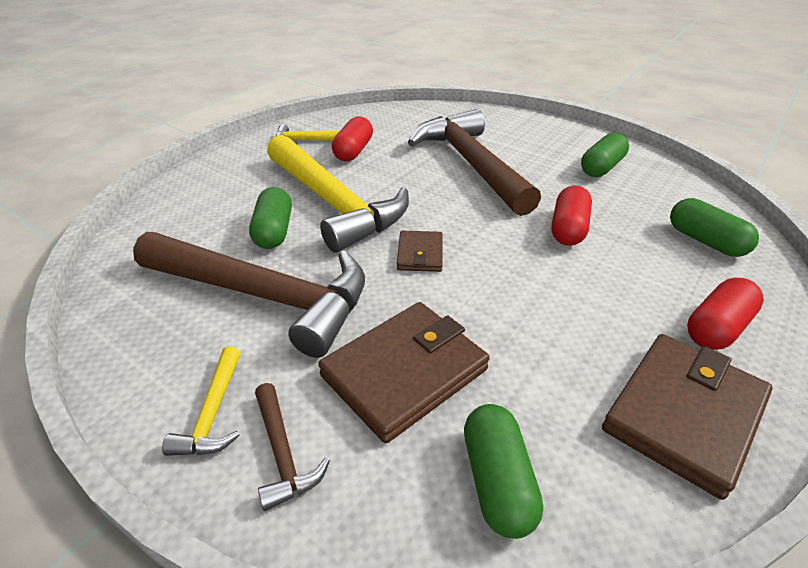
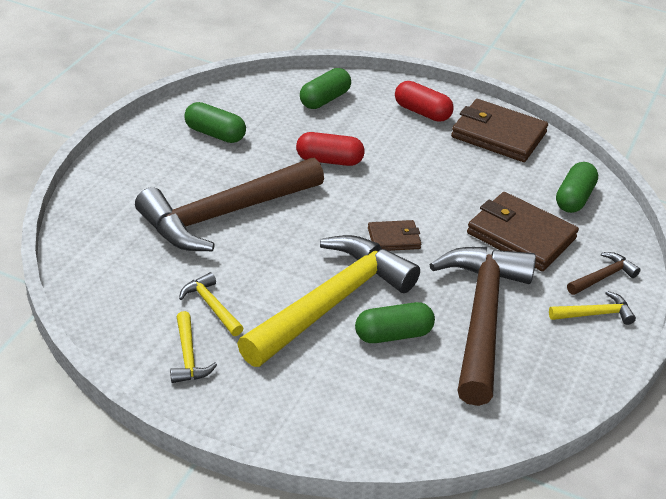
camera: 105 degrees left, 0 degrees up
red capsule [332,116,373,161] -> yellow hammer [179,272,244,336]
green capsule [464,404,543,539] -> green capsule turned 45 degrees counterclockwise [556,162,598,213]

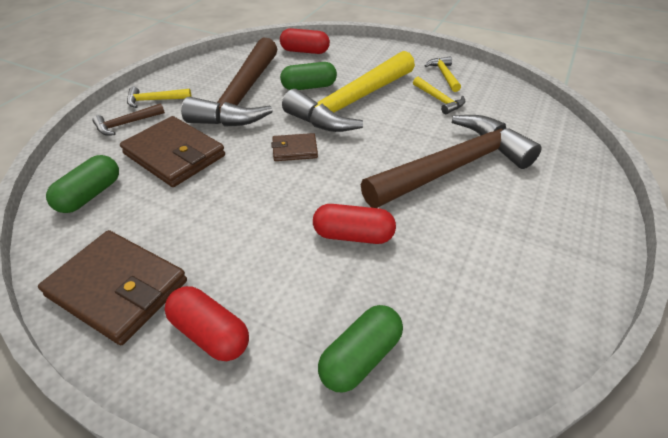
camera: 175 degrees left, 5 degrees up
green capsule [184,102,246,143] -> none
none -> red capsule [280,28,330,54]

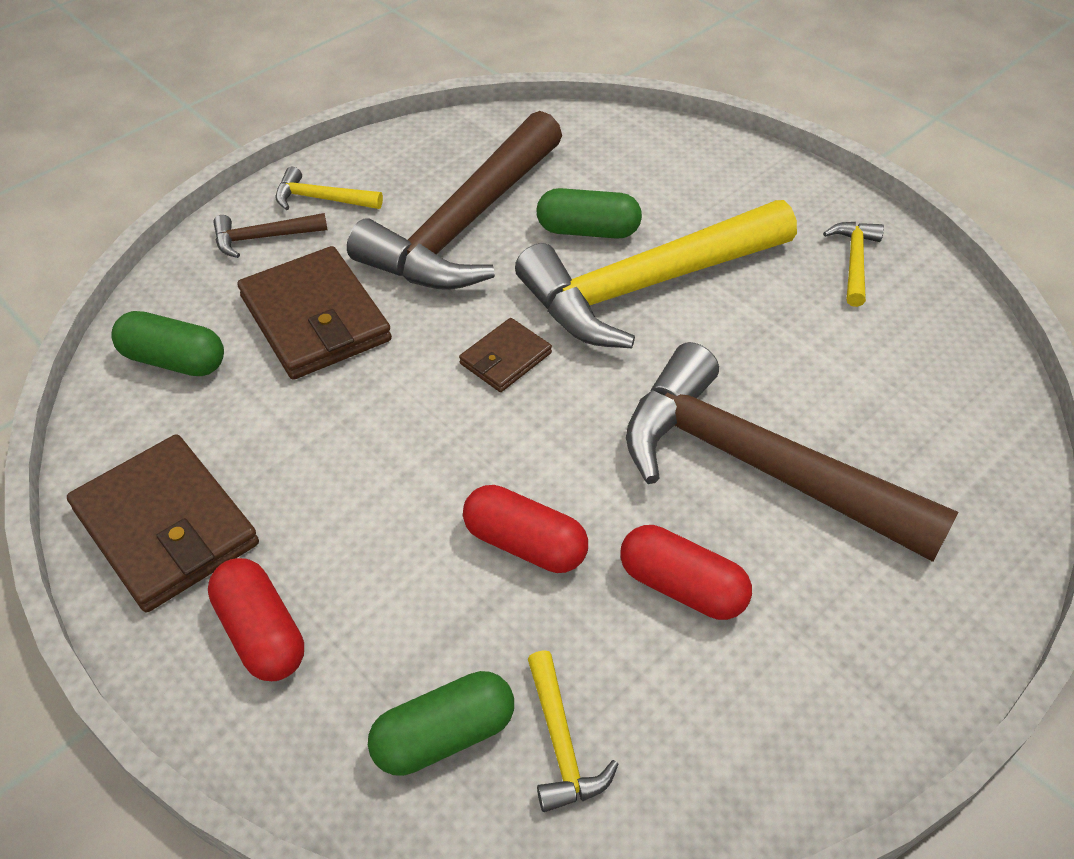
camera: 20 degrees right, 5 degrees up
green capsule [46,155,119,213] -> green capsule turned 60 degrees clockwise [111,311,224,376]
brown wallet [271,133,318,161] -> brown wallet turned 60 degrees counterclockwise [459,318,552,392]
red capsule [280,28,330,54] -> red capsule moved to [620,525,752,620]
brown hammer [361,115,542,208] -> brown hammer turned 135 degrees counterclockwise [626,342,959,562]
yellow hammer [413,77,465,114] -> yellow hammer moved to [528,650,618,812]

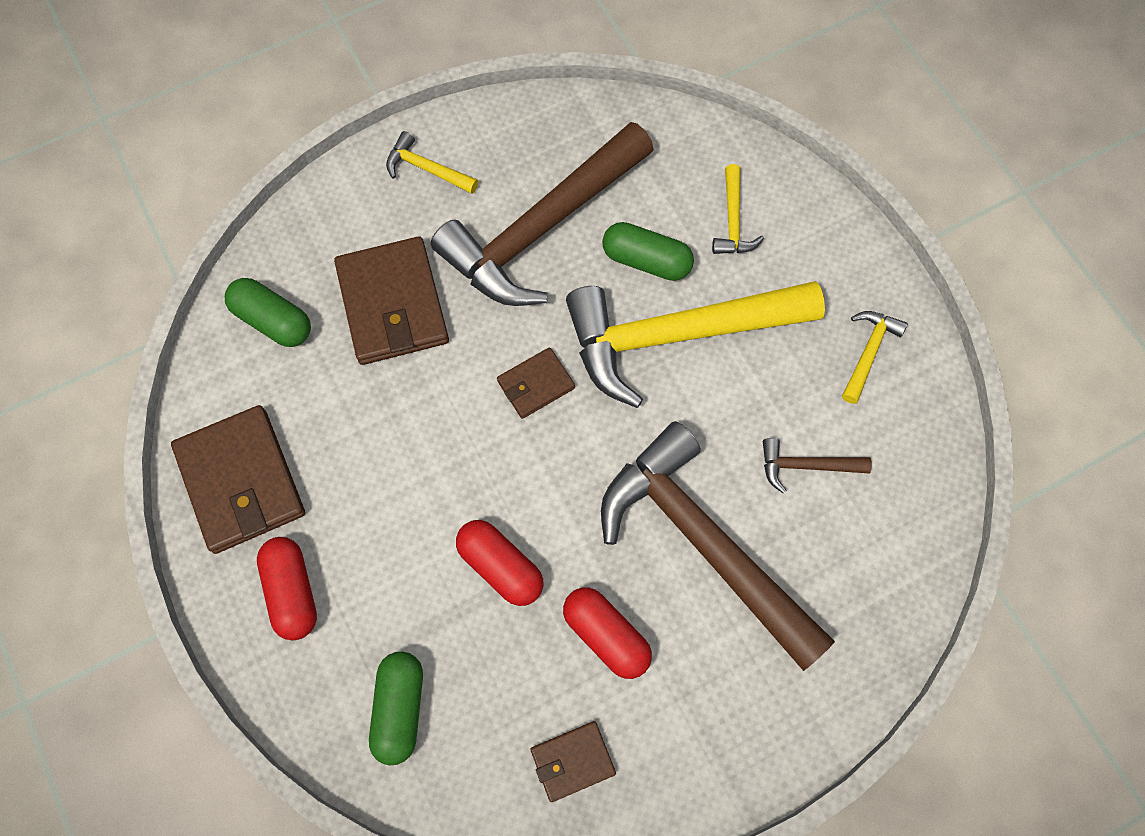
camera: 15 degrees right, 20 degrees up
brown hammer [213,213,328,258] -> brown hammer moved to [763,438,872,494]
green capsule [368,671,514,776] -> green capsule turned 75 degrees counterclockwise [369,652,423,765]
yellow hammer [528,650,618,812] -> yellow hammer moved to [712,164,764,254]
none -> brown wallet [530,721,616,802]

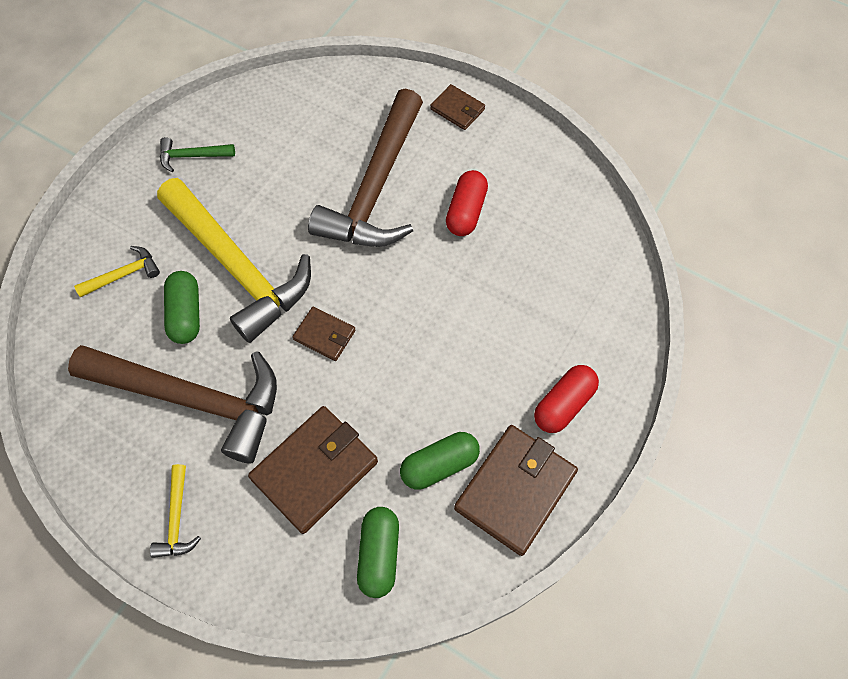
camera: 120 degrees left, 5 degrees down
green capsule [369,652,423,765] -> green capsule moved to [400,432,480,490]
red capsule [456,520,543,606] -> none
brown wallet [530,721,616,802] -> brown wallet moved to [430,84,485,130]
brown hammer [763,438,872,494] -> none
yellow hammer [842,311,908,404] -> green hammer [160,137,235,172]

